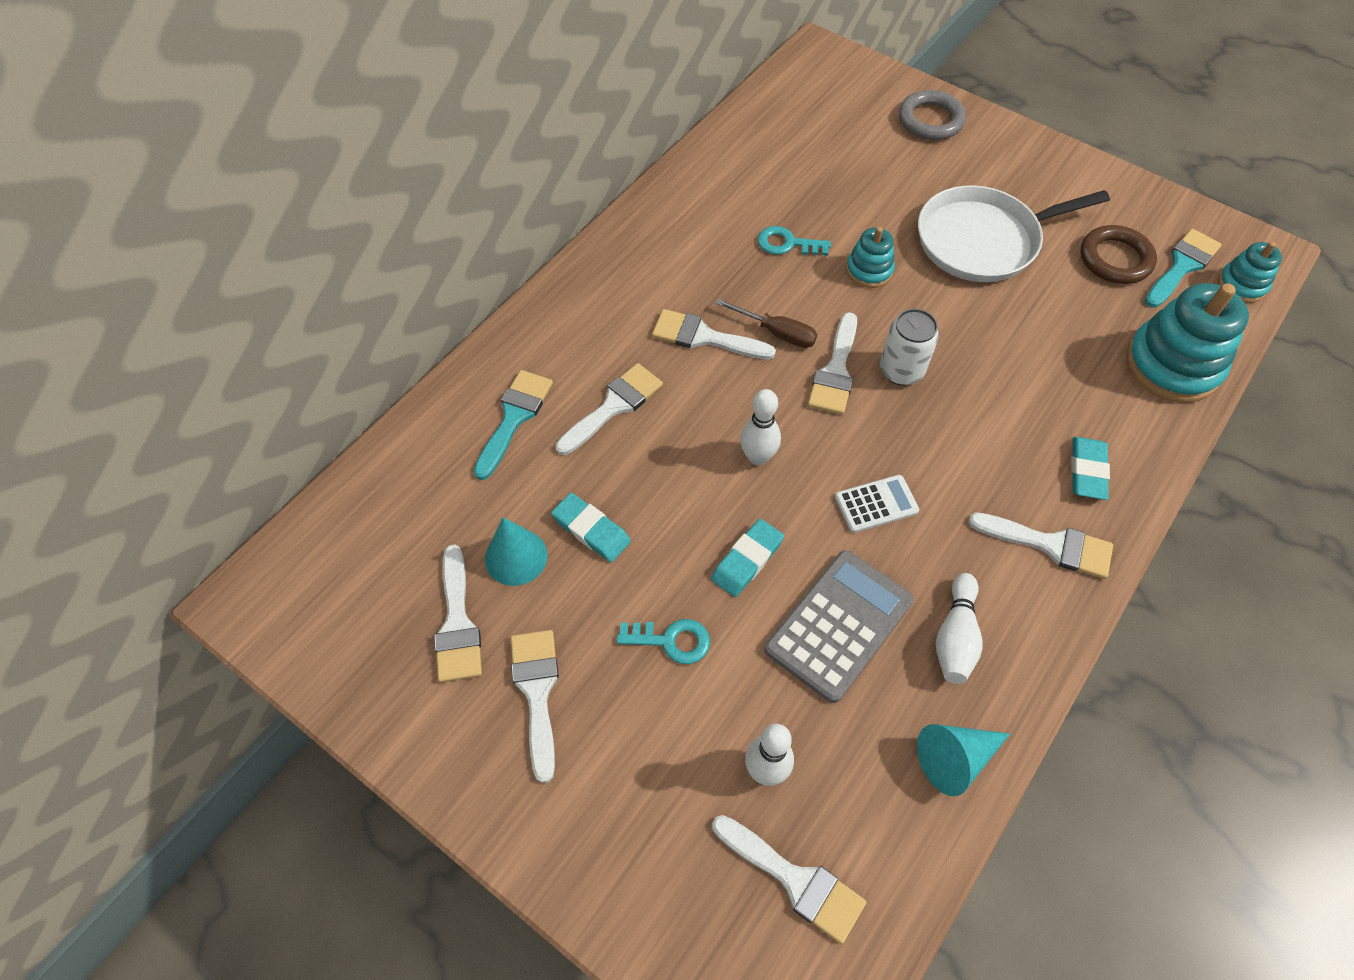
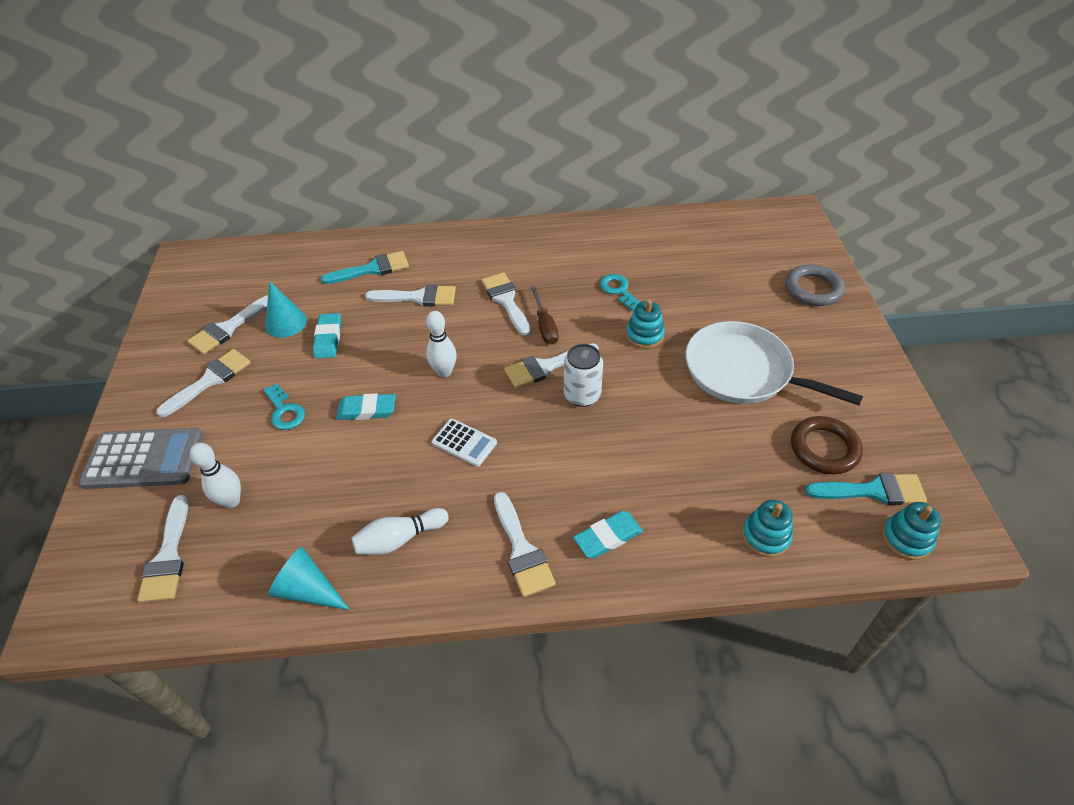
camera: 50 degrees right, 10 degrees down
grey calculator [764,550,914,703] -> grey calculator moved to [79,428,203,489]
turquoise stacking toy [1126,283,1249,403] -> turquoise stacking toy [742,500,793,557], size x0.53

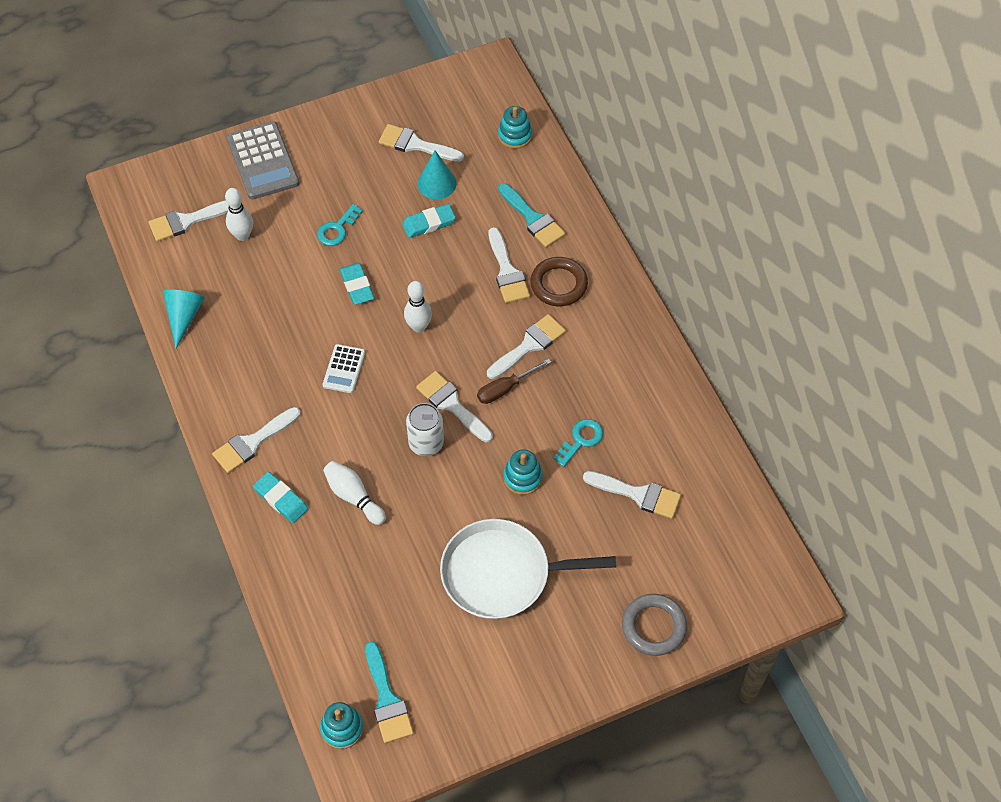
camera: 70 degrees right, 10 degrees up
white brush [156,349,251,417] -> white brush moved to [583,471,681,519]
white bowling pin [351,508,448,555] -> white bowling pin moved to [323,461,386,525]
white pan [685,321,863,405] -> white pan turned 105 degrees counterclockwise [440,519,616,619]
turquoise stacking toy [742,500,793,557] -> turquoise stacking toy moved to [498,106,532,149]
brown ring [791,416,863,474] -> brown ring moved to [530,257,588,306]

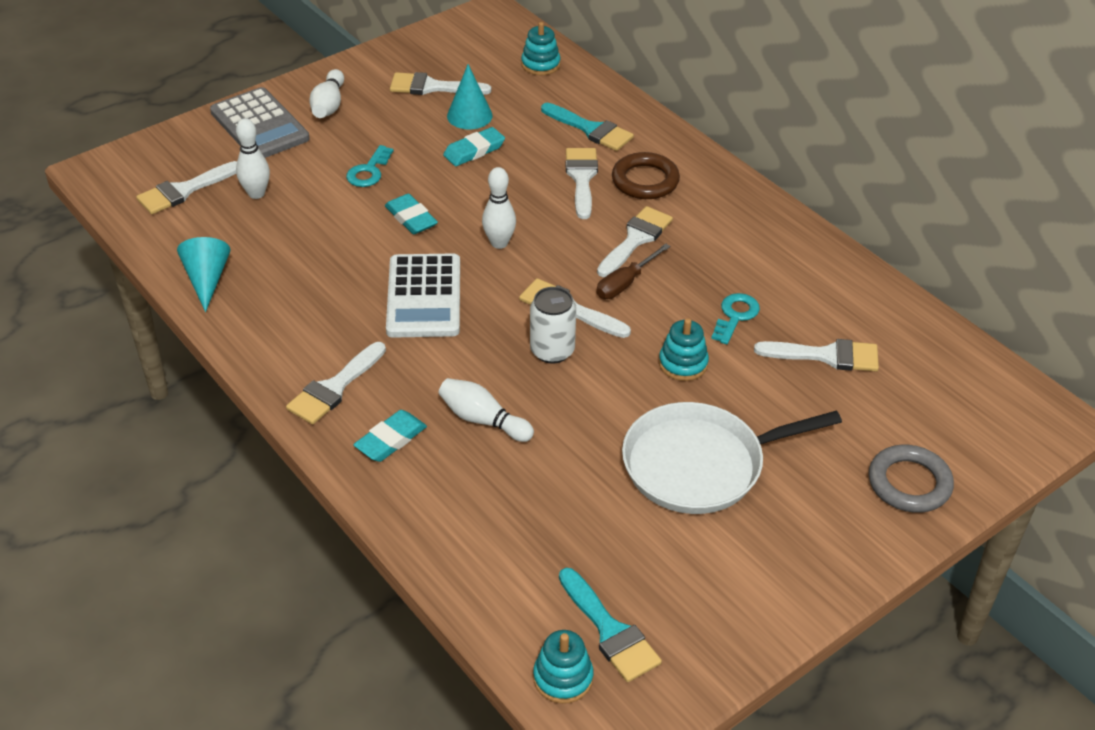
camera: 15 degrees left, 15 degrees down
turquoise eraser [253,472,308,523] -> turquoise eraser turned 75 degrees counterclockwise [353,410,427,462]
white calculator [322,344,365,393] -> white calculator [386,253,460,338], size x1.80
white brush [488,227,530,303] -> white brush turned 150 degrees counterclockwise [566,148,598,219]
none -> white bowling pin [309,69,344,118]

